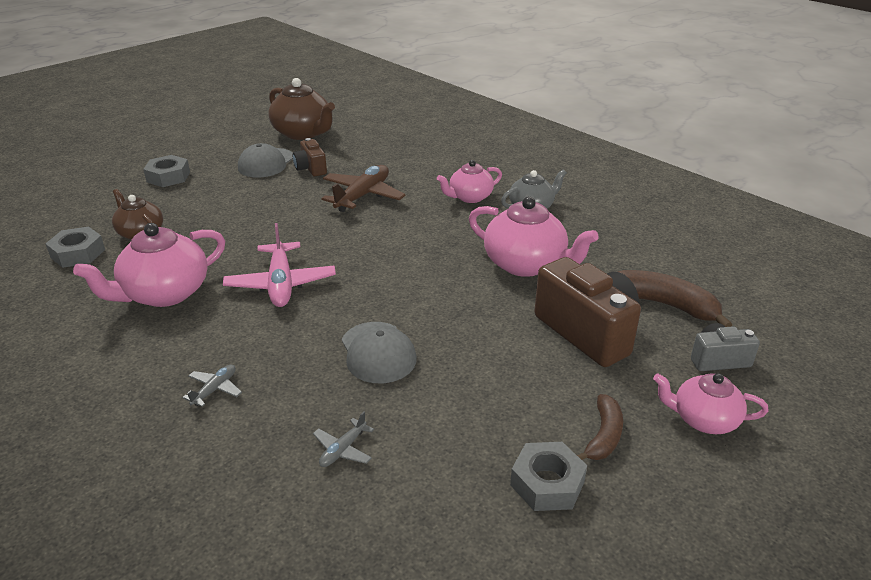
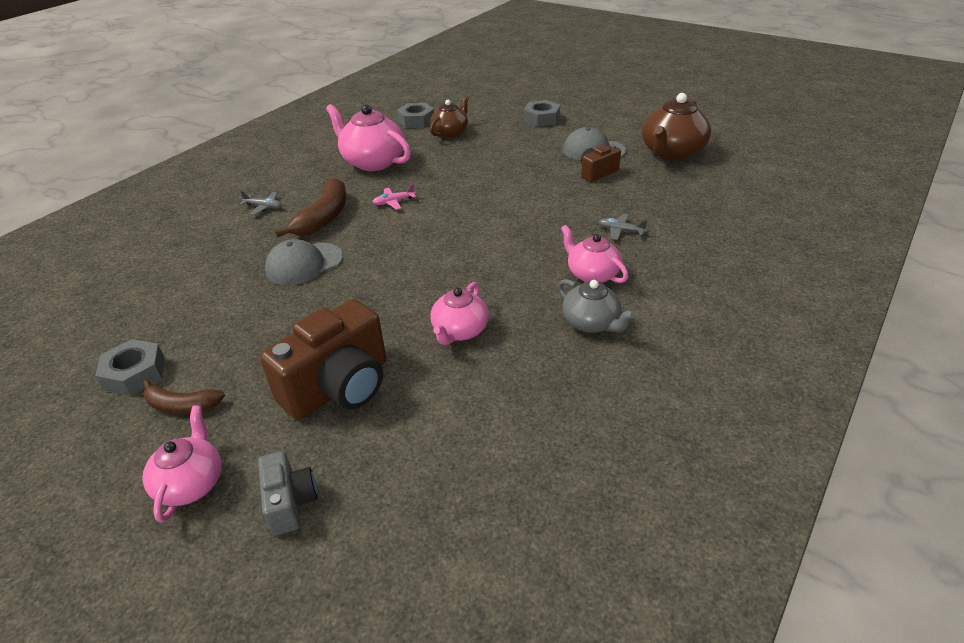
camera: 80 degrees right, 5 degrees up
pink plane [223,223,336,307] -> pink plane [373,184,416,210], size x0.48
grey plane [313,411,374,467] -> grey plane moved to [599,214,648,240]
brown plane [321,165,406,212] -> none
pink teapot [469,196,599,277] -> pink teapot [430,282,489,345], size x0.62
brown banana [618,270,732,327] -> brown banana moved to [274,177,347,237]

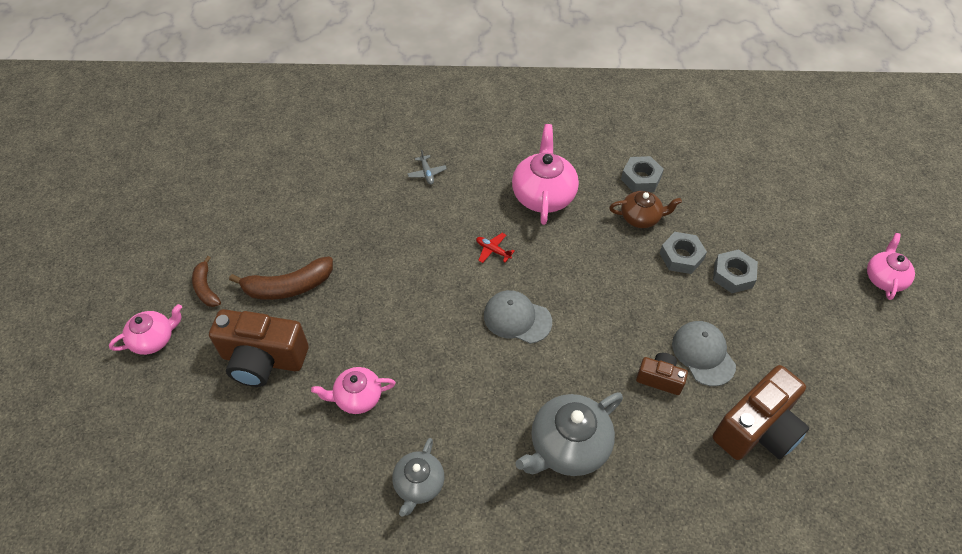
camera: 55 degrees right, 15 degrees up
grey nut [95,339,165,396] -> grey nut moved to [659,232,707,274]
grey camera [258,451,318,536] -> none
grey cap [265,239,343,285] -> grey cap moved to [484,290,552,344]
brown banana [274,177,347,237] -> brown banana moved to [229,256,333,300]
pink plane [373,184,416,210] -> red plane [476,233,515,263]
pink teapot [561,225,629,283] -> pink teapot moved to [867,233,915,300]
grey plane [599,214,648,240] -> grey teapot [515,392,623,476]
brown teapot [642,93,711,161] -> brown camera [713,365,809,460]

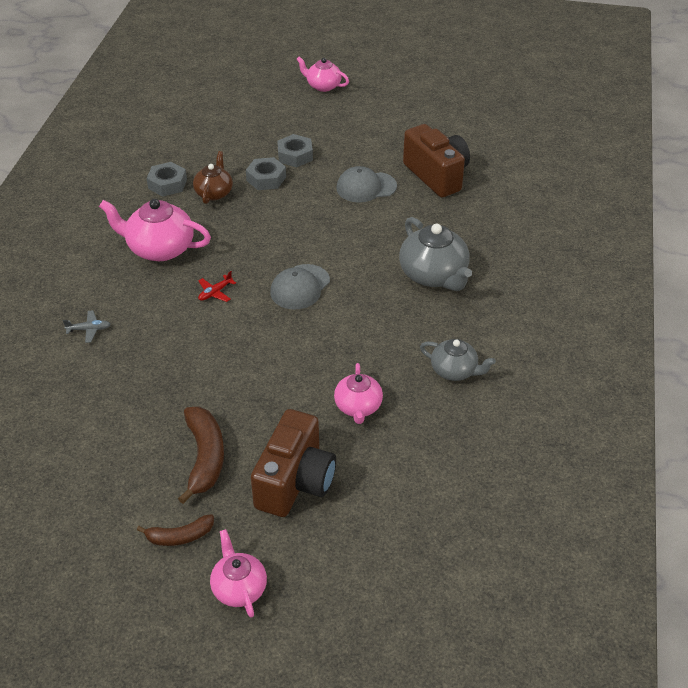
camera: 80 degrees left, 10 degrees down
brown camera [636,353,688,395] -> none

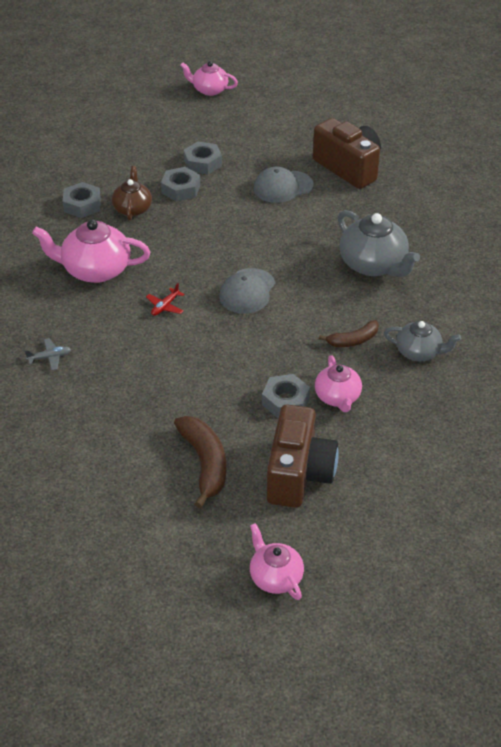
camera: 10 degrees left, 0 degrees up
brown banana [137,514,214,546] -> brown banana moved to [319,320,379,347]
none -> grey nut [262,374,310,418]

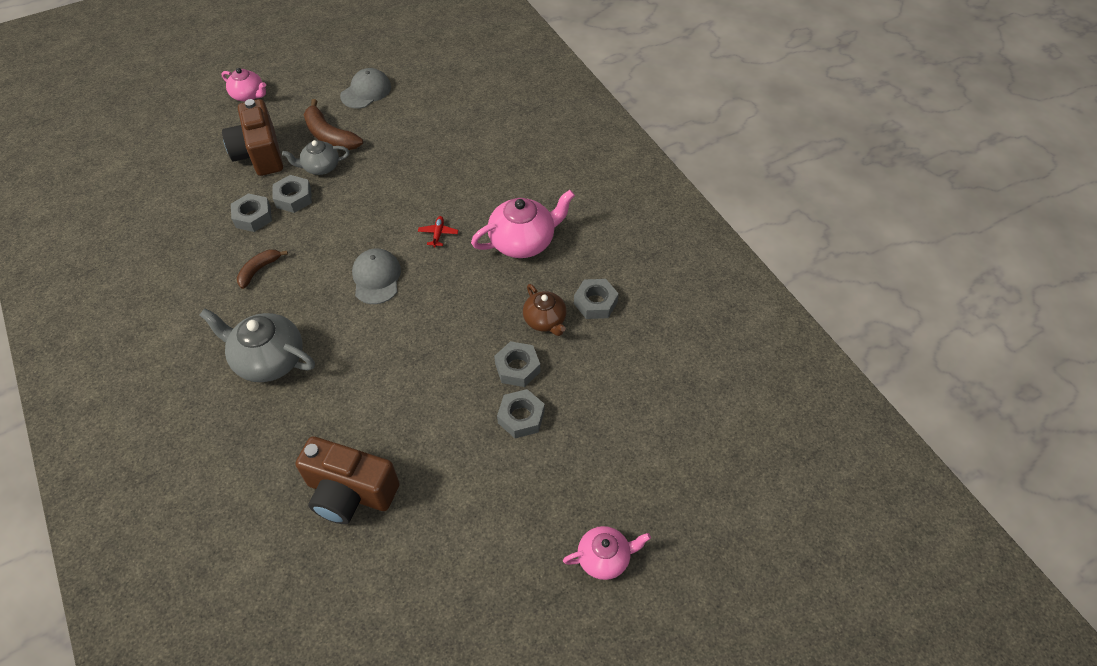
camera: 150 degrees right, 10 degrees up
grey plane [25,338,72,370] -> none
grey cap [254,167,313,203] -> grey cap moved to [340,68,391,108]
pink teapot [315,355,362,412] -> grey nut [231,193,272,232]
grey teapot [384,321,461,361] -> grey teapot moved to [282,140,349,175]

